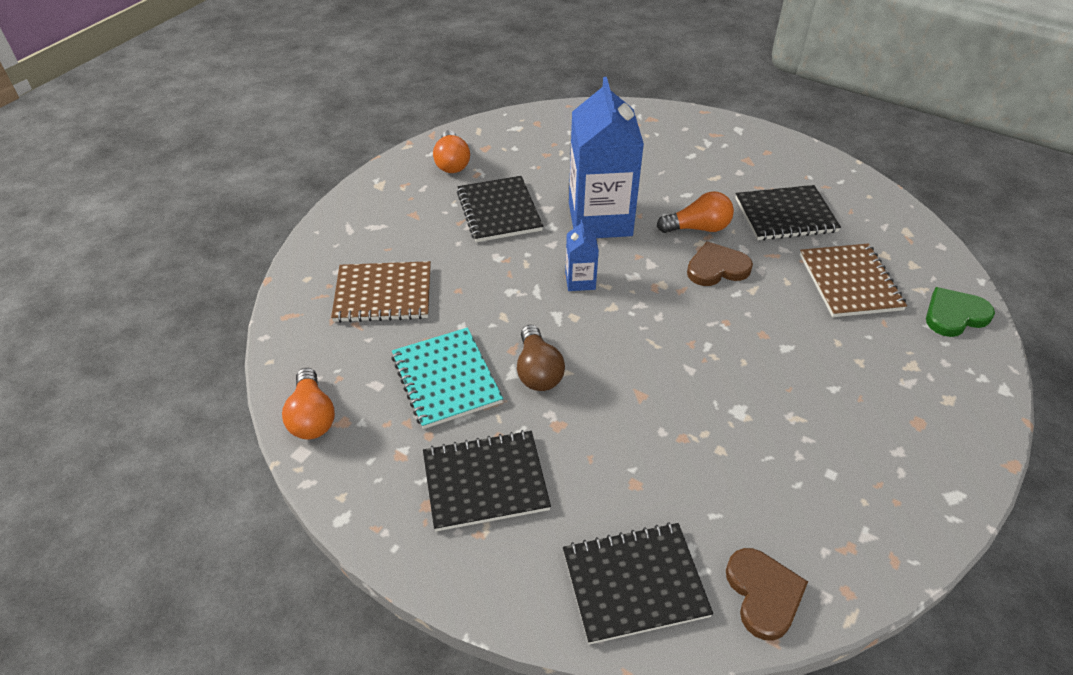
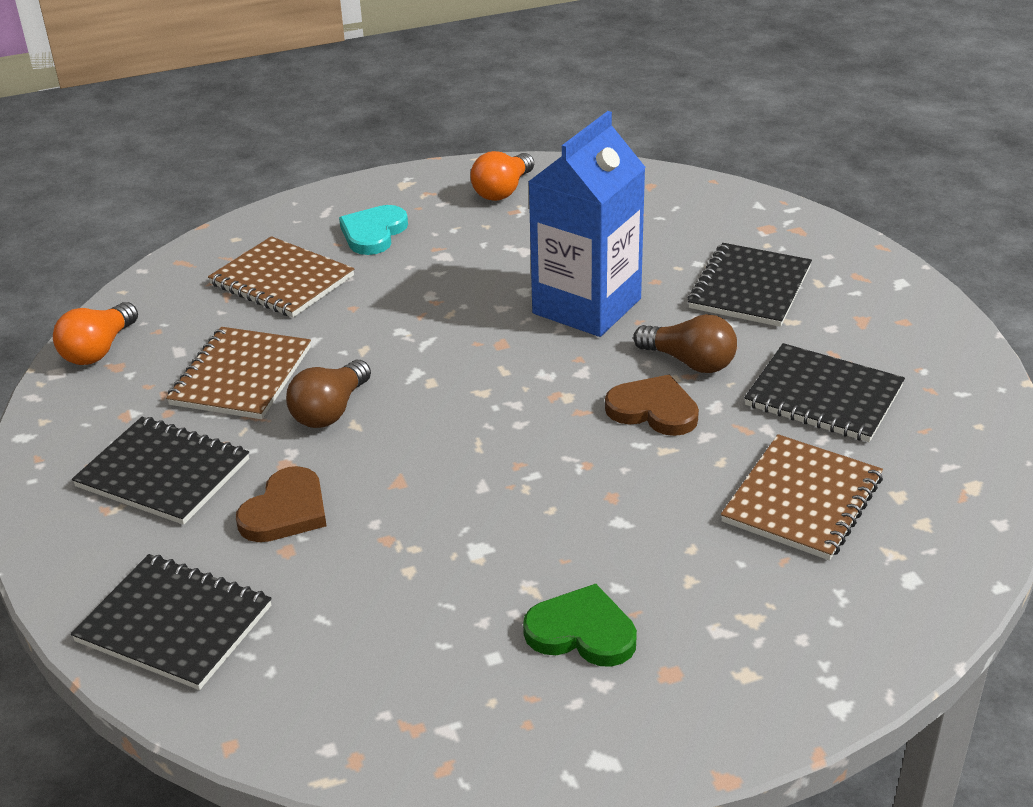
camera: 40 degrees right, 10 degrees down
turquoise notebook [391,328,503,429] -> brown notebook [166,327,311,419]
black notebook [457,176,543,242] -> black notebook moved to [688,243,812,327]
blue carton [565,220,599,291] -> none
orange light bulb [657,191,734,233] -> brown light bulb [633,314,737,373]
brown heart [726,548,808,640] -> brown heart moved to [236,466,327,542]
green heart [926,287,995,337] -> green heart moved to [523,584,637,667]
none -> turquoise heart [339,205,408,255]

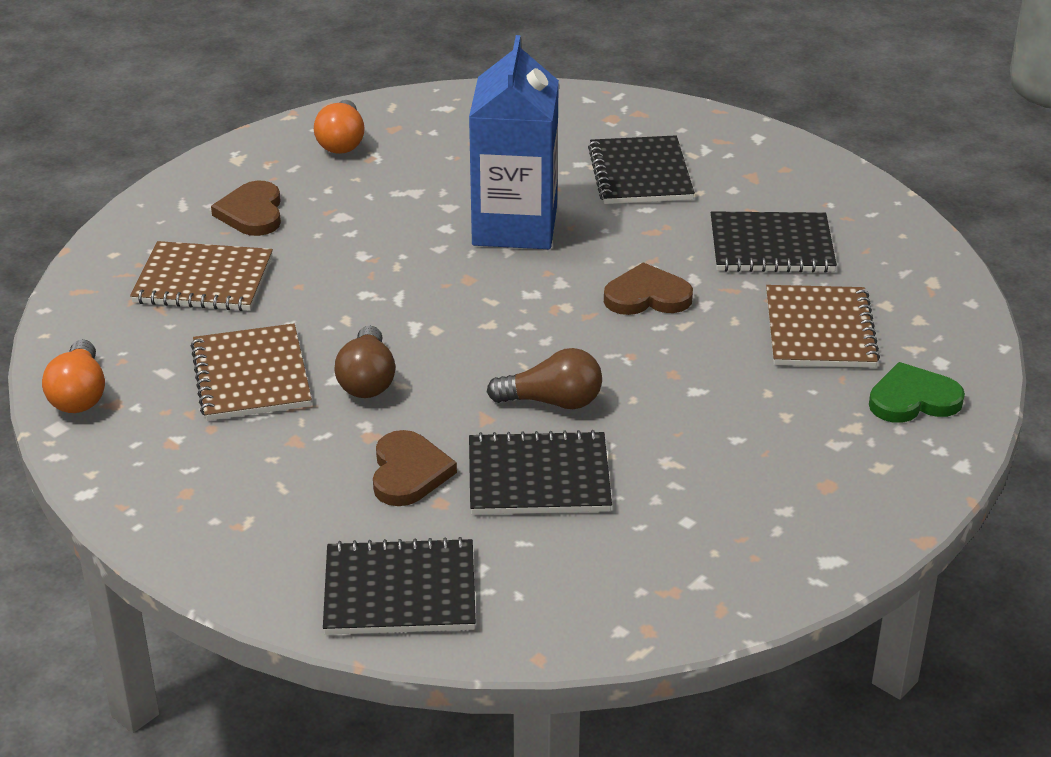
camera: 30 degrees left, 0 degrees up
black notebook [72,417,249,525] -> black notebook moved to [469,430,612,515]
turquoise heart [339,205,408,255] -> brown heart [211,181,281,236]
green heart [523,584,637,667] -> green heart moved to [869,362,965,423]
brown light bulb [633,314,737,373] -> brown light bulb moved to [487,348,602,409]

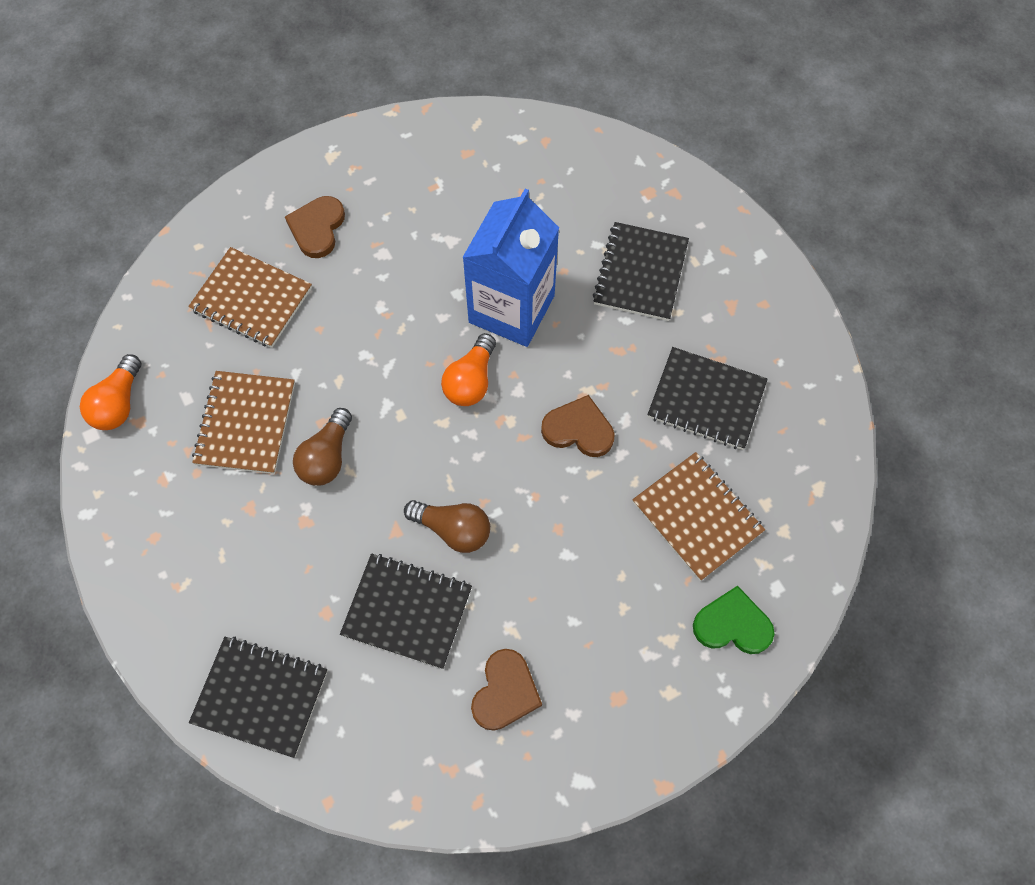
camera: 20 degrees right, 30 degrees up
orange light bulb [314,100,365,154] -> orange light bulb moved to [441,333,496,406]
brown heart [373,430,457,506] -> brown heart moved to [471,649,542,731]
brown notebook [766,285,880,368] -> brown notebook turned 60 degrees counterclockwise [632,452,765,581]

